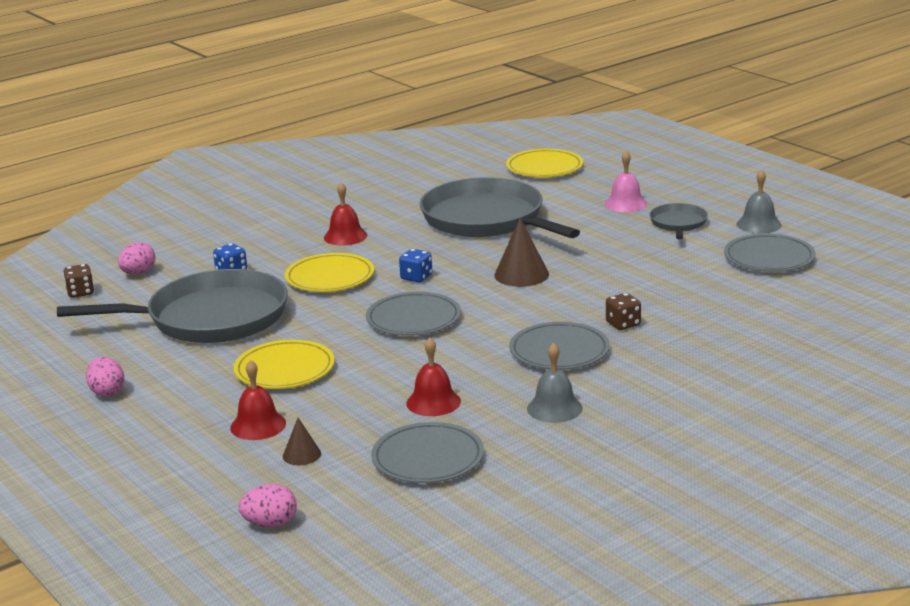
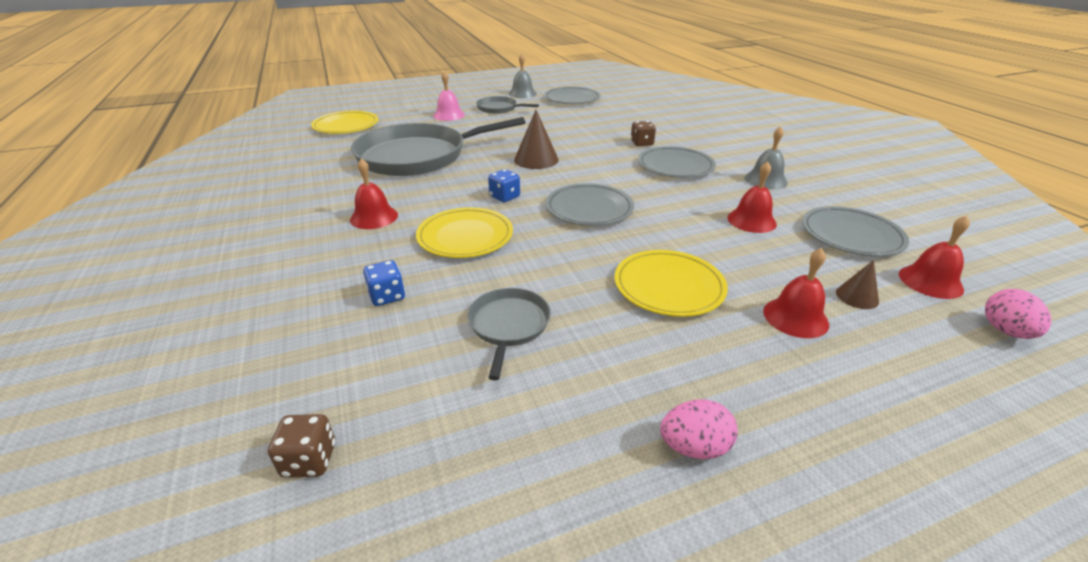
camera: 75 degrees left, 10 degrees up
grey pan [57,269,288,343] -> grey pan [468,288,551,380], size x0.46
pink egg [118,242,155,275] -> none
none -> red bell [899,215,970,299]

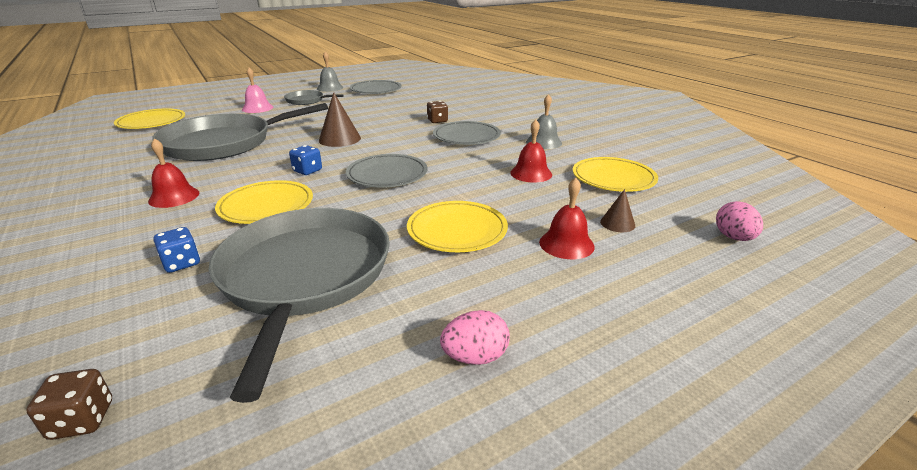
camera: 10 degrees left, 5 degrees down
grey pan [468,288,551,380] -> grey pan [209,208,390,403], size x2.17
grey plate [802,206,909,256] -> yellow plate [573,157,658,192]
red bell [899,215,970,299] -> none

